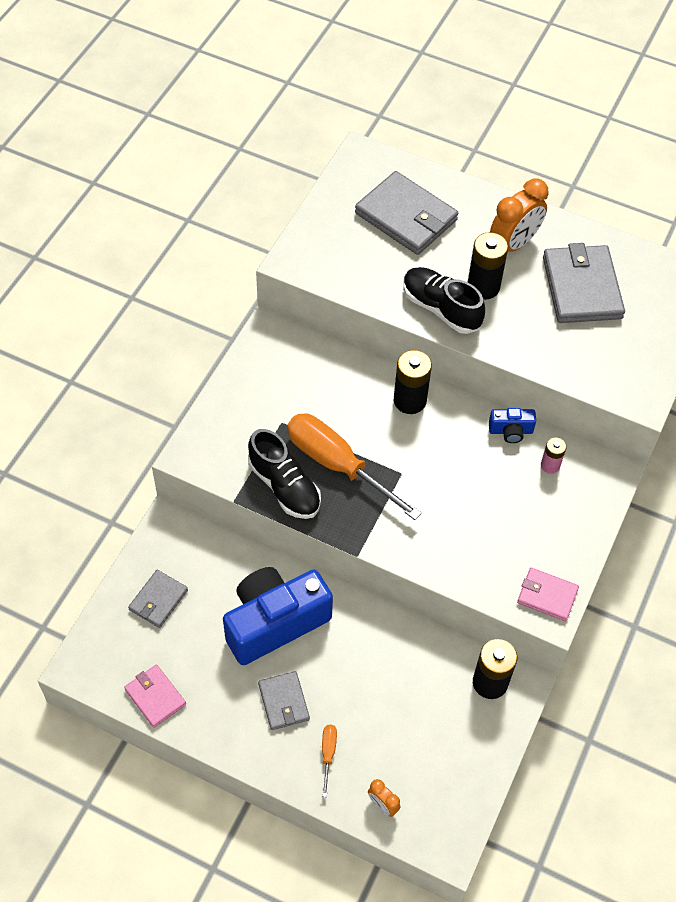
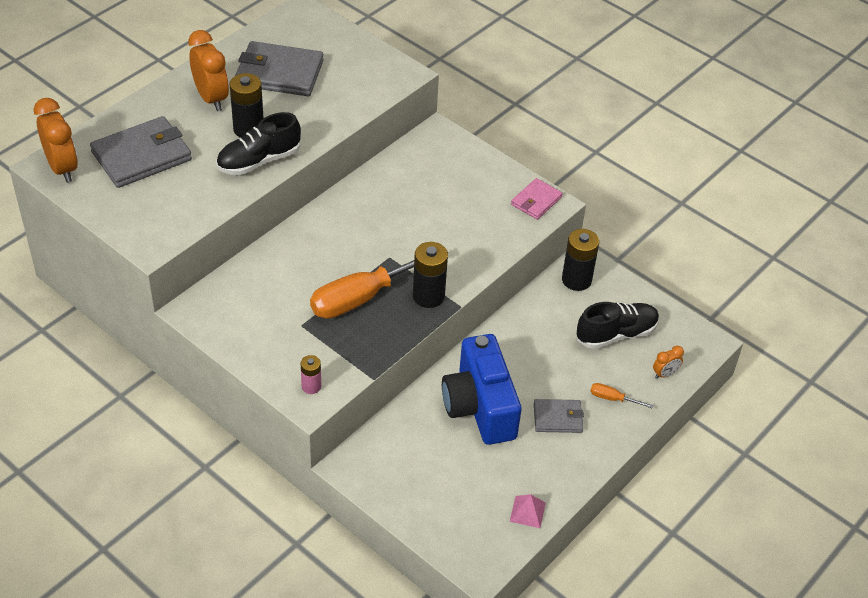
camera: 75 degrees left, 10 degrees down
pink wallet [124,665,186,728] -> pink pyramid [510,494,546,528]
grey wallet [128,570,188,628] -> none
black shoe [248,429,321,519] -> black shoe moved to [577,302,659,349]
black battery [394,350,432,414] -> black battery moved to [413,242,448,308]
blue camera [489,408,536,443] -> none
pink battery [541,437,566,474] -> pink battery moved to [301,355,321,394]
none -> orange clock [34,98,78,183]

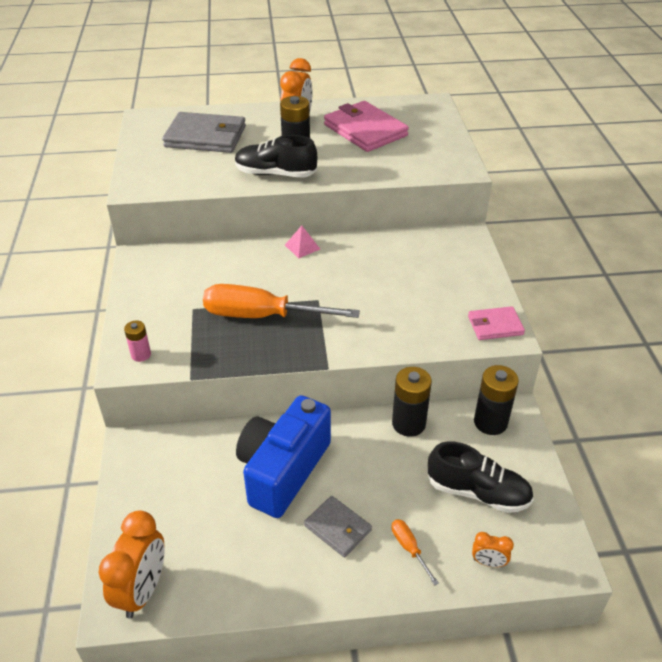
camera: 45 degrees right, 5 degrees down
orange clock [34,98,78,183] -> orange clock moved to [99,510,164,618]
grey wallet [235,41,324,96] -> pink wallet [324,101,409,152]
black battery [413,242,448,308] -> black battery moved to [392,367,432,437]
pink pyramid [510,494,546,528] -> pink pyramid moved to [285,226,320,258]

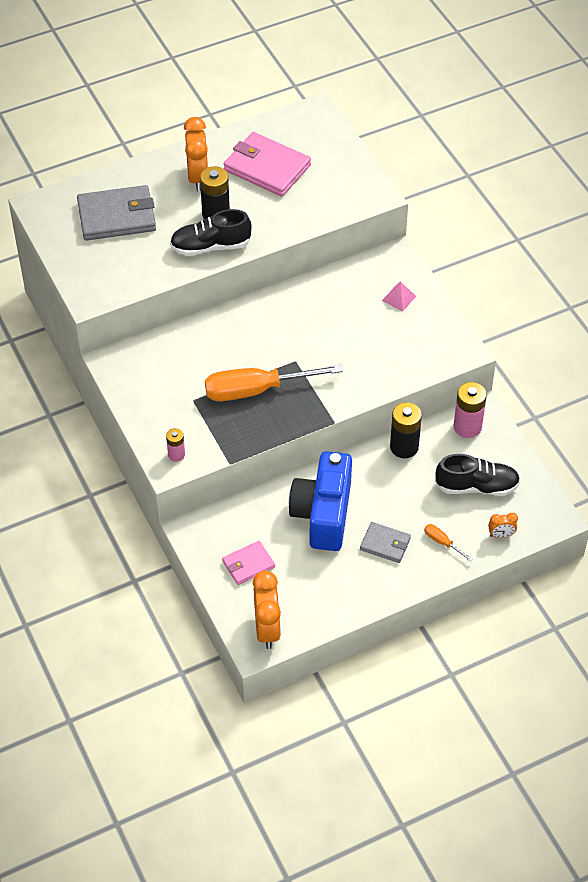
camera: 20 degrees left, 10 degrees up
pink pyramid [285,226,320,258] -> pink pyramid moved to [382,282,416,312]
pink wallet [468,306,525,340] -> pink wallet moved to [222,541,275,585]
black battery [474,365,519,435] -> pink battery [454,382,487,438]

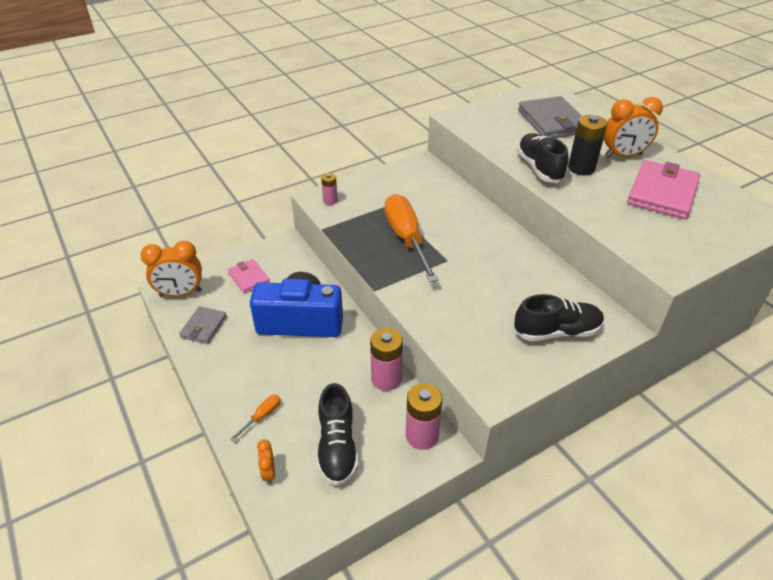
camera: 85 degrees right, 10 degrees down
grey wallet [360,522,411,563] -> grey wallet moved to [179,306,227,344]
pink pyramid [382,282,416,312] -> black shoe [514,294,604,341]
black battery [390,402,422,458] -> pink battery [370,328,403,391]

